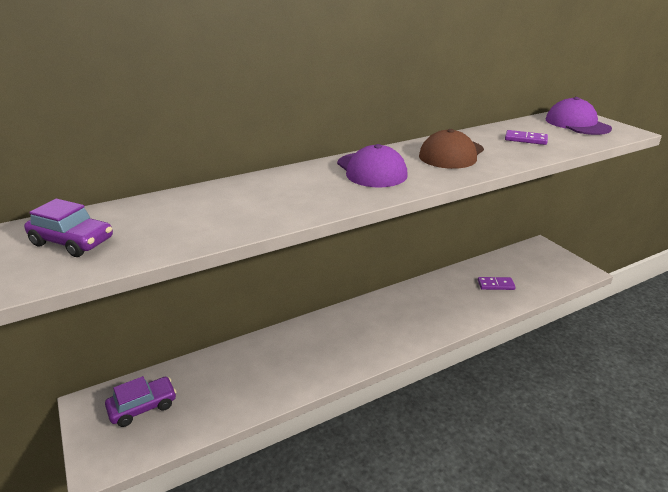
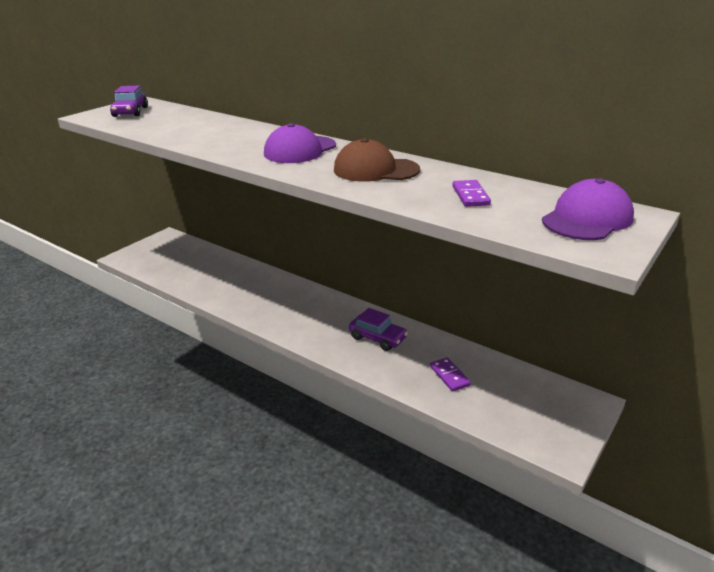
camera: 65 degrees right, 0 degrees up
purple car [105,376,176,427] -> purple car moved to [349,308,408,351]

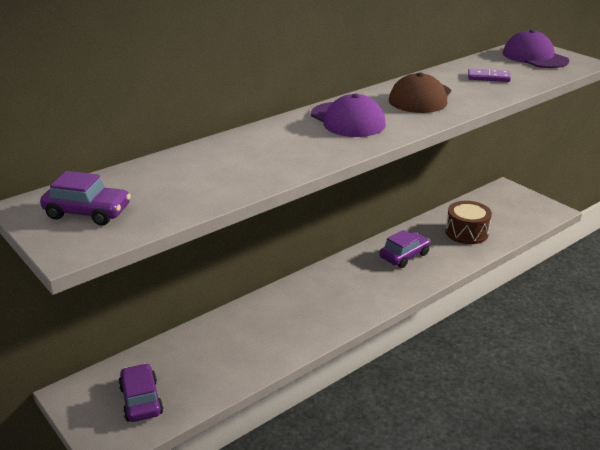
camera: 75 degrees left, 0 degrees up
purple domino [430,357,471,392] -> brown drum [446,201,492,244]
none -> purple car [118,363,163,422]

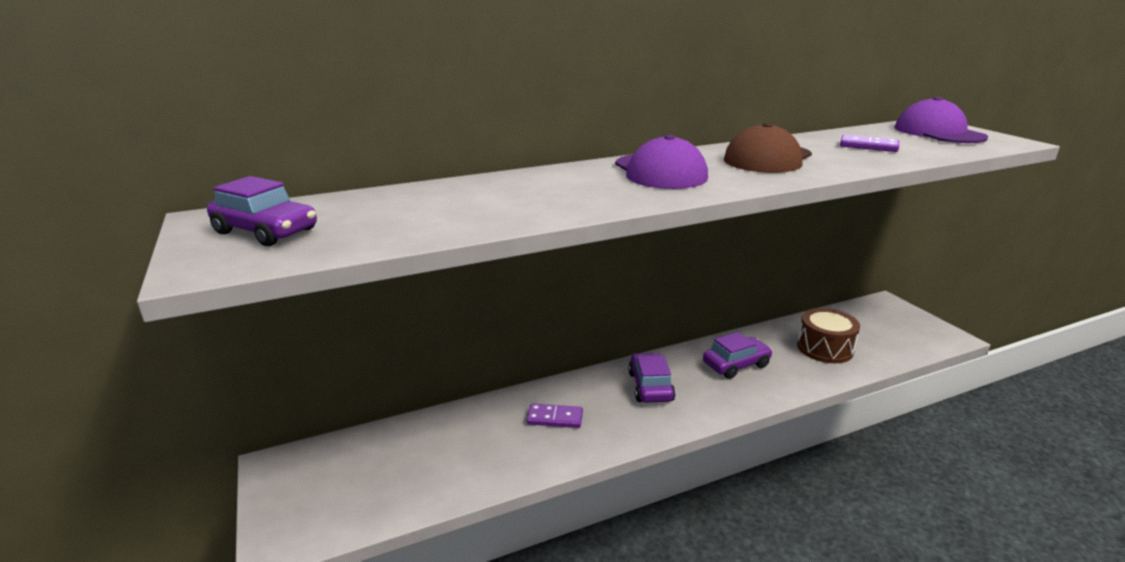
camera: 15 degrees right, 5 degrees down
purple car [118,363,163,422] -> purple car moved to [628,353,675,403]
none -> purple domino [526,403,583,428]

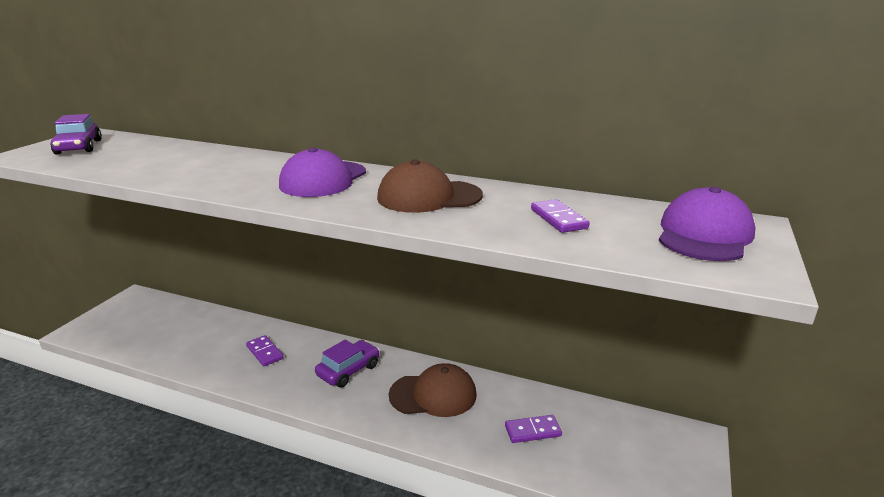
camera: 45 degrees right, 0 degrees up
purple car [703,332,773,379] -> brown cap [389,363,477,417]
brown drum [797,308,860,363] -> purple domino [505,415,562,443]

